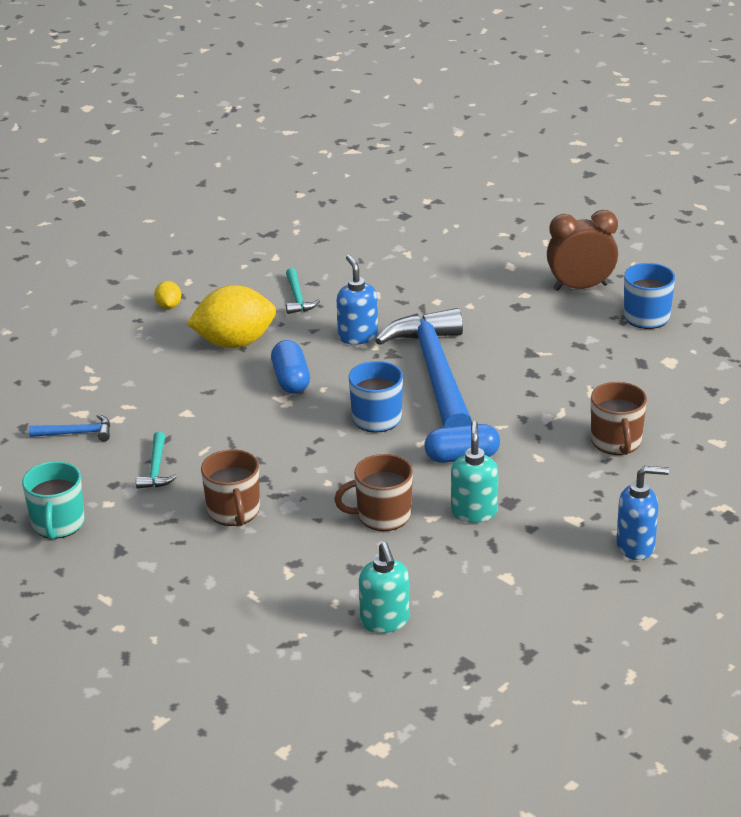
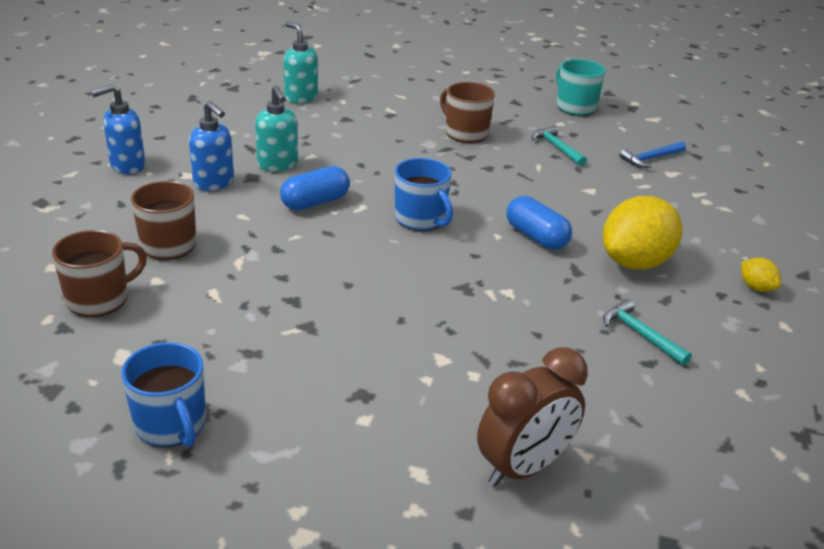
camera: 150 degrees right, 0 degrees up
brown mug [334,454,413,531] -> brown mug moved to [52,230,147,317]
blue soap dispenser [337,255,378,345] -> blue soap dispenser moved to [189,101,234,191]
blue hammer [375,308,472,428] -> none
brown clock [547,210,618,291] -> brown clock moved to [477,347,588,487]

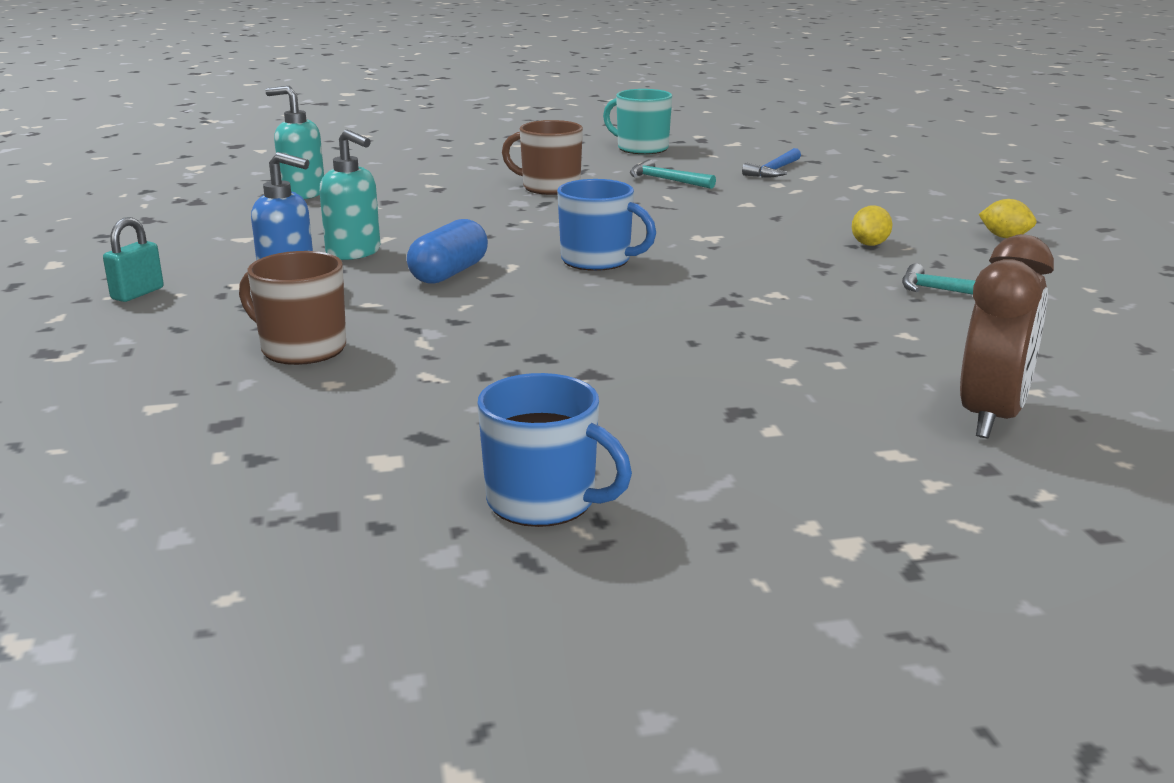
camera: 25 degrees left, 10 degrees down
brown mug [52,230,147,317] -> none
blue soap dispenser [91,84,145,174] -> turquoise padlock [103,217,164,302]
blue capsule [507,196,572,250] -> none
yellow lemon [603,196,682,270] -> yellow lemon [852,205,893,246], size x0.45

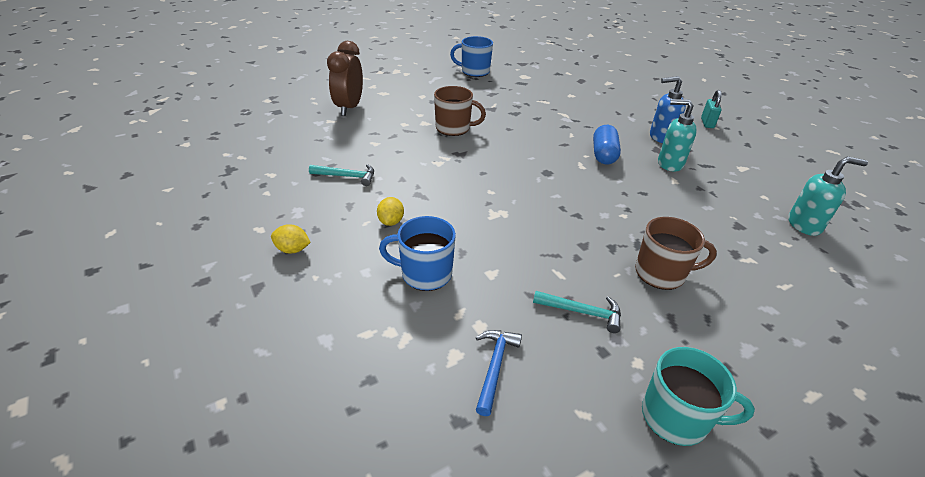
camera: 160 degrees right, 15 degrees up
brown mug [239,251,346,365] -> brown mug moved to [434,86,486,136]
blue mug [557,179,656,271] -> blue mug moved to [379,216,456,291]

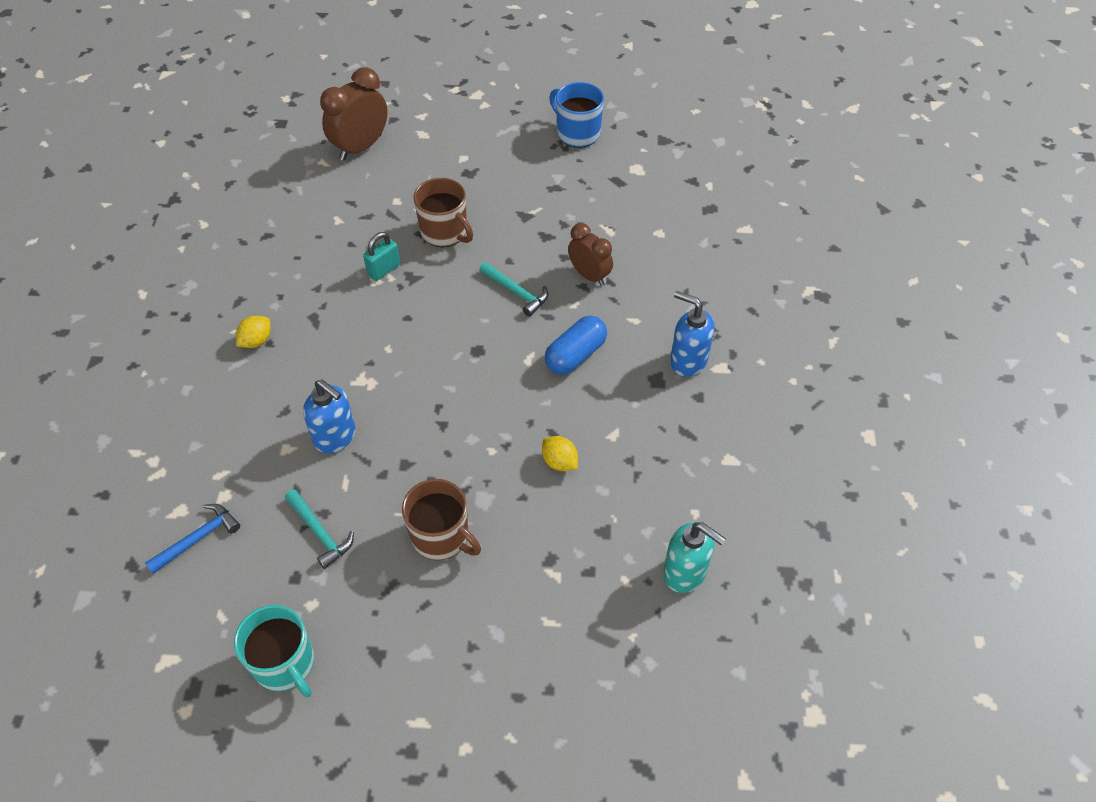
camera: 35 degrees right, 15 degrees up
yellow lemon [271,224,311,253] -> yellow lemon moved to [542,436,578,471]
turquoise hammer [309,164,374,186] -> turquoise hammer moved to [479,262,548,317]
blue mug [379,216,456,291] -> none
turquoise soap dispenser [658,99,697,172] -> none
turquoise padlock [701,90,722,128] -> turquoise padlock moved to [363,232,400,281]
none -> blue soap dispenser [303,379,356,453]
none -> brown clock [568,223,613,286]

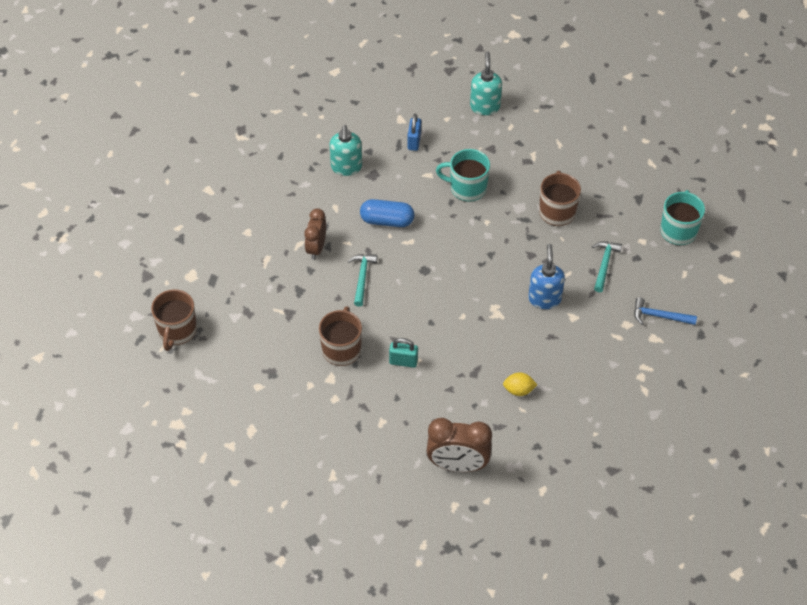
camera: 125 degrees left, 0 degrees up
brown clock [320,67,388,161] -> brown clock moved to [427,418,492,472]
yellow lemon [542,436,578,471] -> turquoise mug [436,149,490,202]
blue mug [549,82,604,148] -> brown mug [151,289,197,351]
blue soap dispenser [670,291,714,377] -> turquoise soap dispenser [329,125,362,176]
none -> blue padlock [407,114,421,151]

